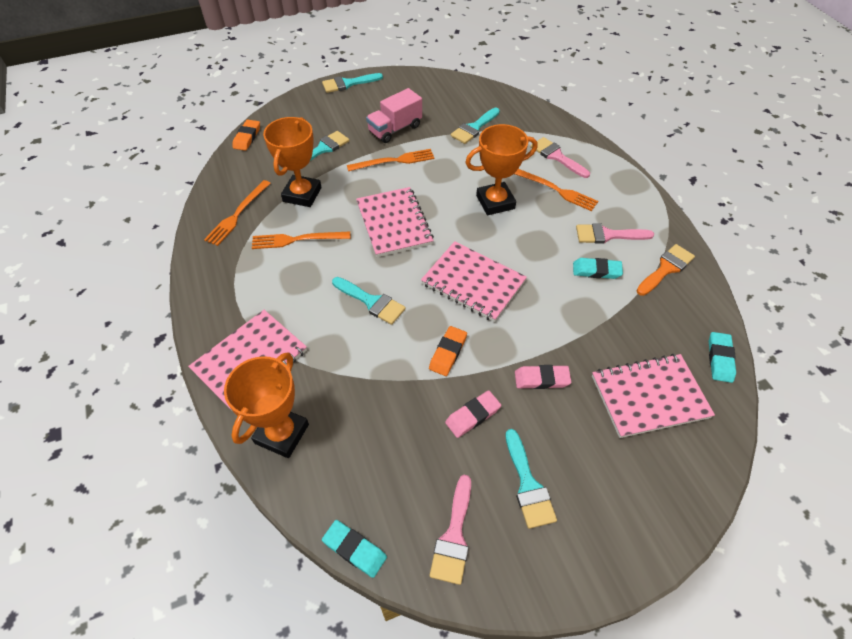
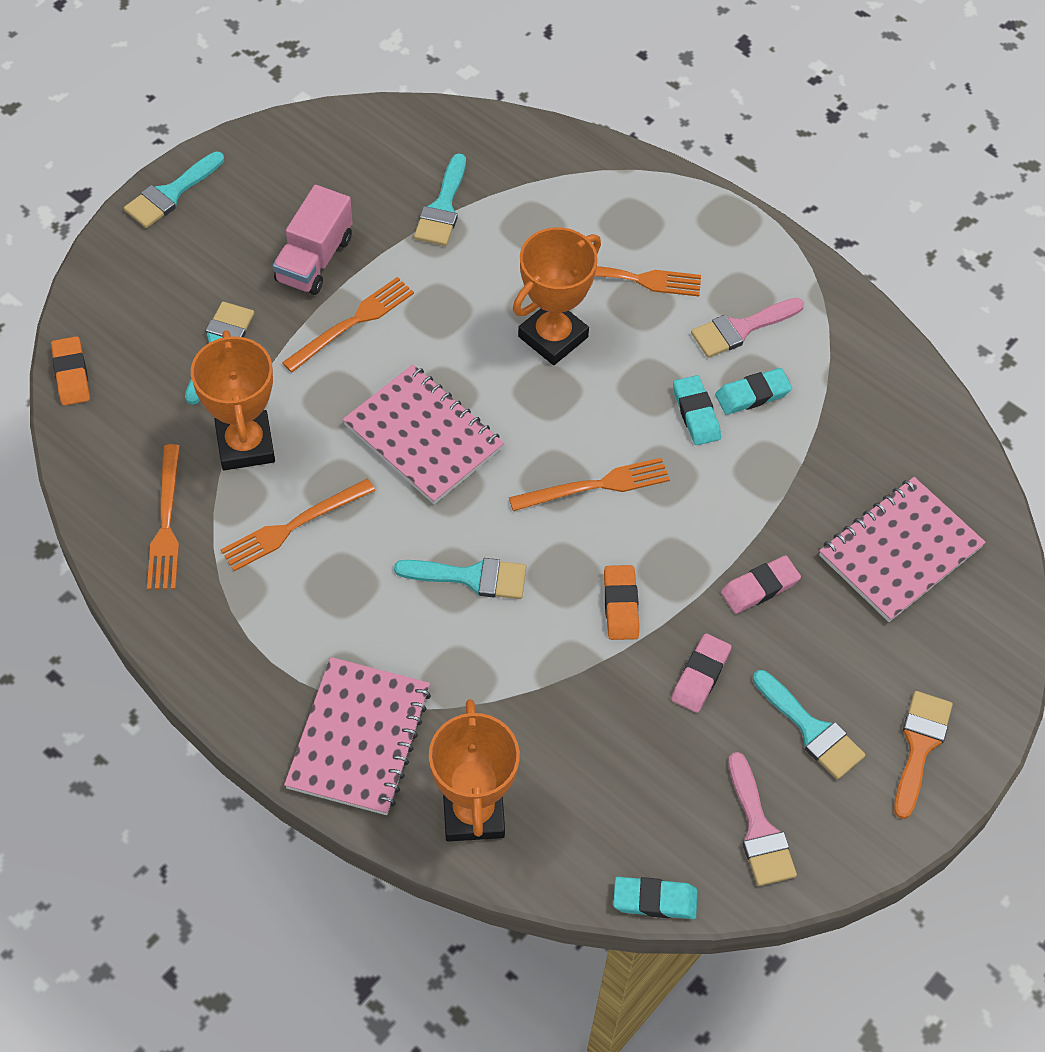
camera: 30 degrees left, 5 degrees up
pink notebook [421,241,527,322] -> orange fork [509,457,670,511]
pink brush [531,137,590,178] -> none
orange brush [636,244,695,296] -> orange brush moved to [894,691,953,819]
turquoise eraser [709,332,736,383] -> turquoise eraser moved to [673,375,721,445]

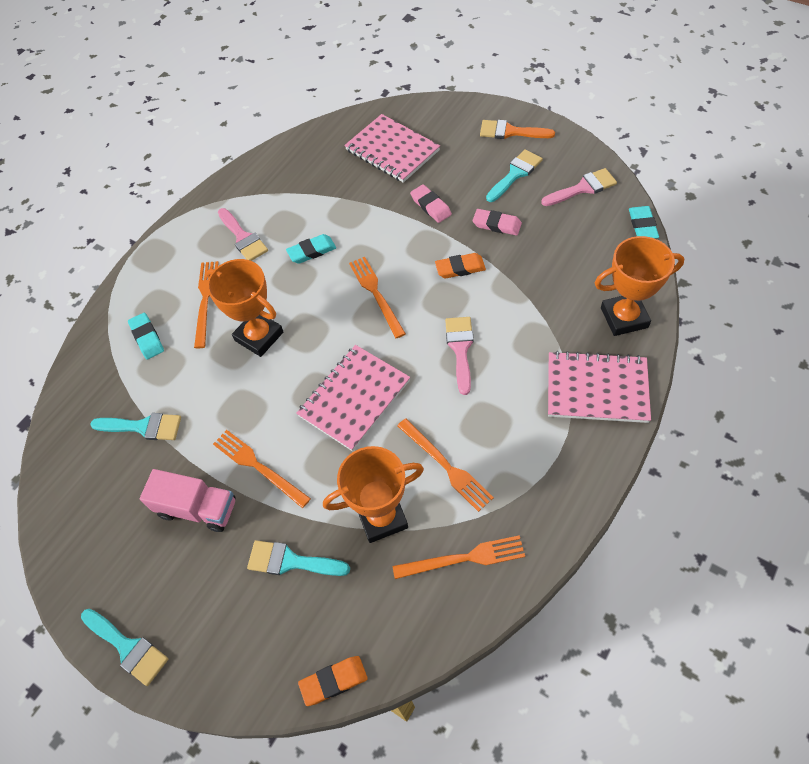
camera: 90 degrees left, 0 degrees up
turquoise brush [394,558,526,599] -> pink brush [445,317,474,395]
turquoise eraser [715,368,792,415] -> turquoise eraser moved to [128,313,164,359]

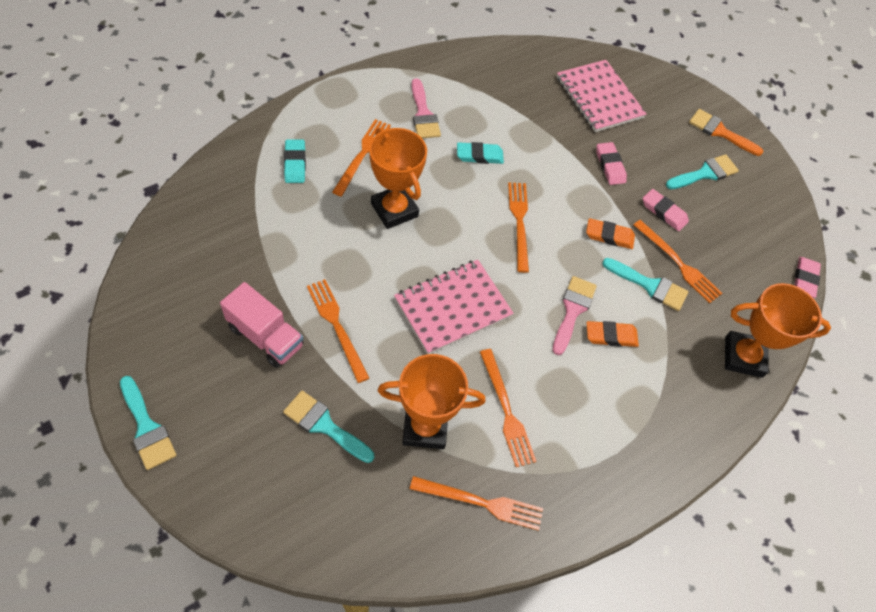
camera: 10 degrees right, 0 degrees up
turquoise brush [90,413,181,440] -> turquoise brush moved to [602,258,688,311]
orange eraser [298,656,368,706] -> orange eraser moved to [587,321,639,347]
pink brush [541,168,617,206] -> none
pink notebook [548,351,651,423] -> none
turquoise eraser [629,206,659,239] -> pink eraser [794,257,821,298]
none -> orange fork [633,220,722,303]

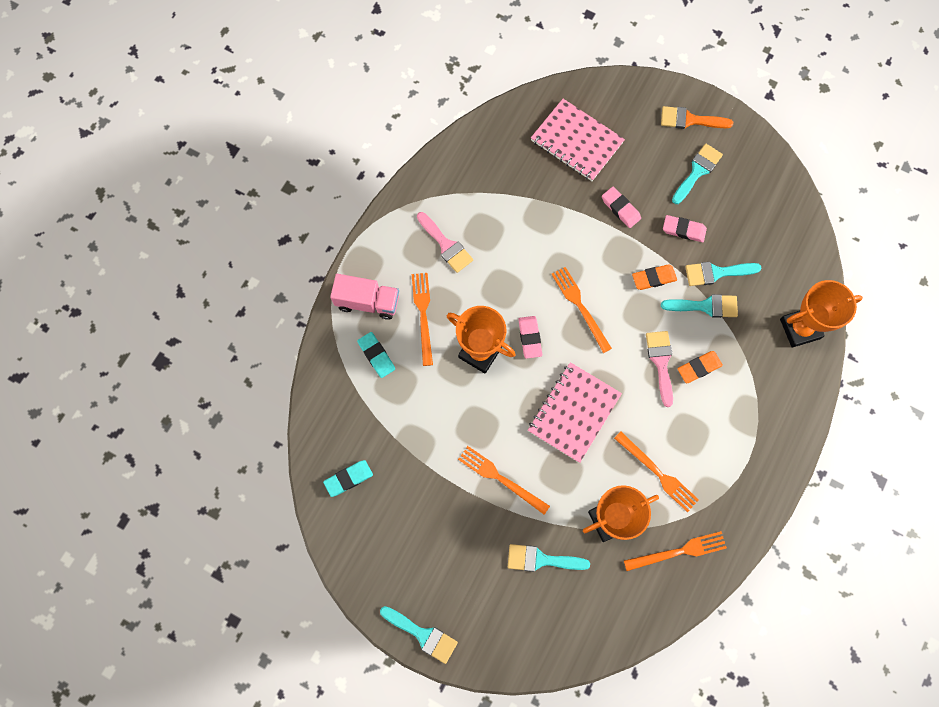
camera: 20 degrees left, 15 degrees up
pink truck [220,282,304,368] -> pink truck moved to [330,274,399,320]
turquoise eraser [457,142,504,164] -> turquoise eraser moved to [323,460,373,497]
orange fork [633,220,722,303] -> turquoise brush [685,262,762,286]
pink eraser [794,257,821,298] -> pink eraser moved to [518,316,542,359]

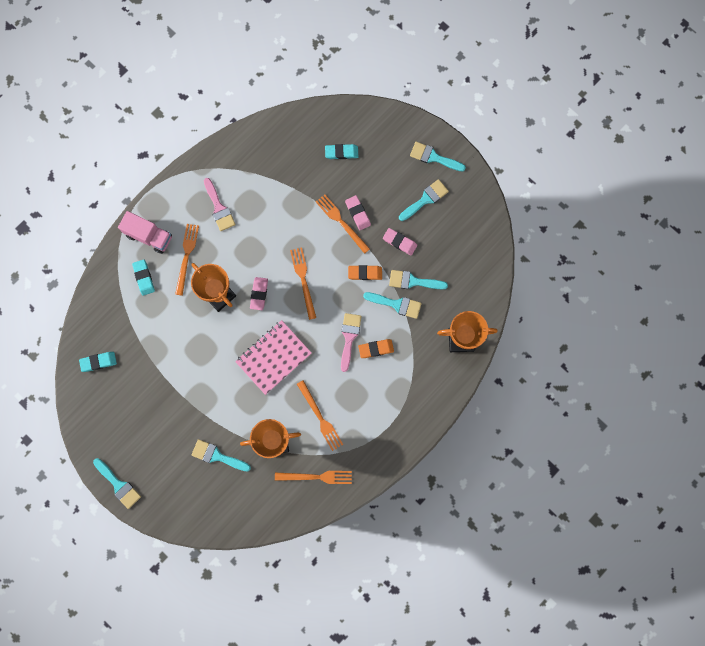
camera: 15 degrees right, 5 degrees up
orange fork [458,446,550,515] -> orange fork moved to [316,194,370,254]
pink notebook [531,99,625,181] -> turquoise eraser [325,144,358,159]
orange brush [661,106,733,129] -> turquoise brush [410,142,466,172]

